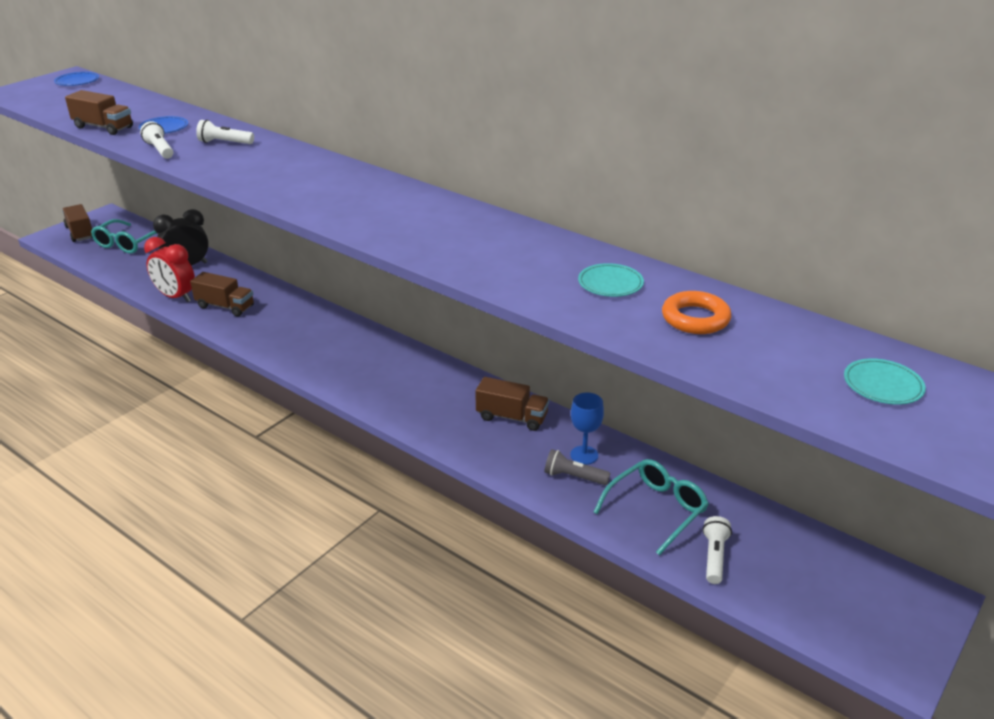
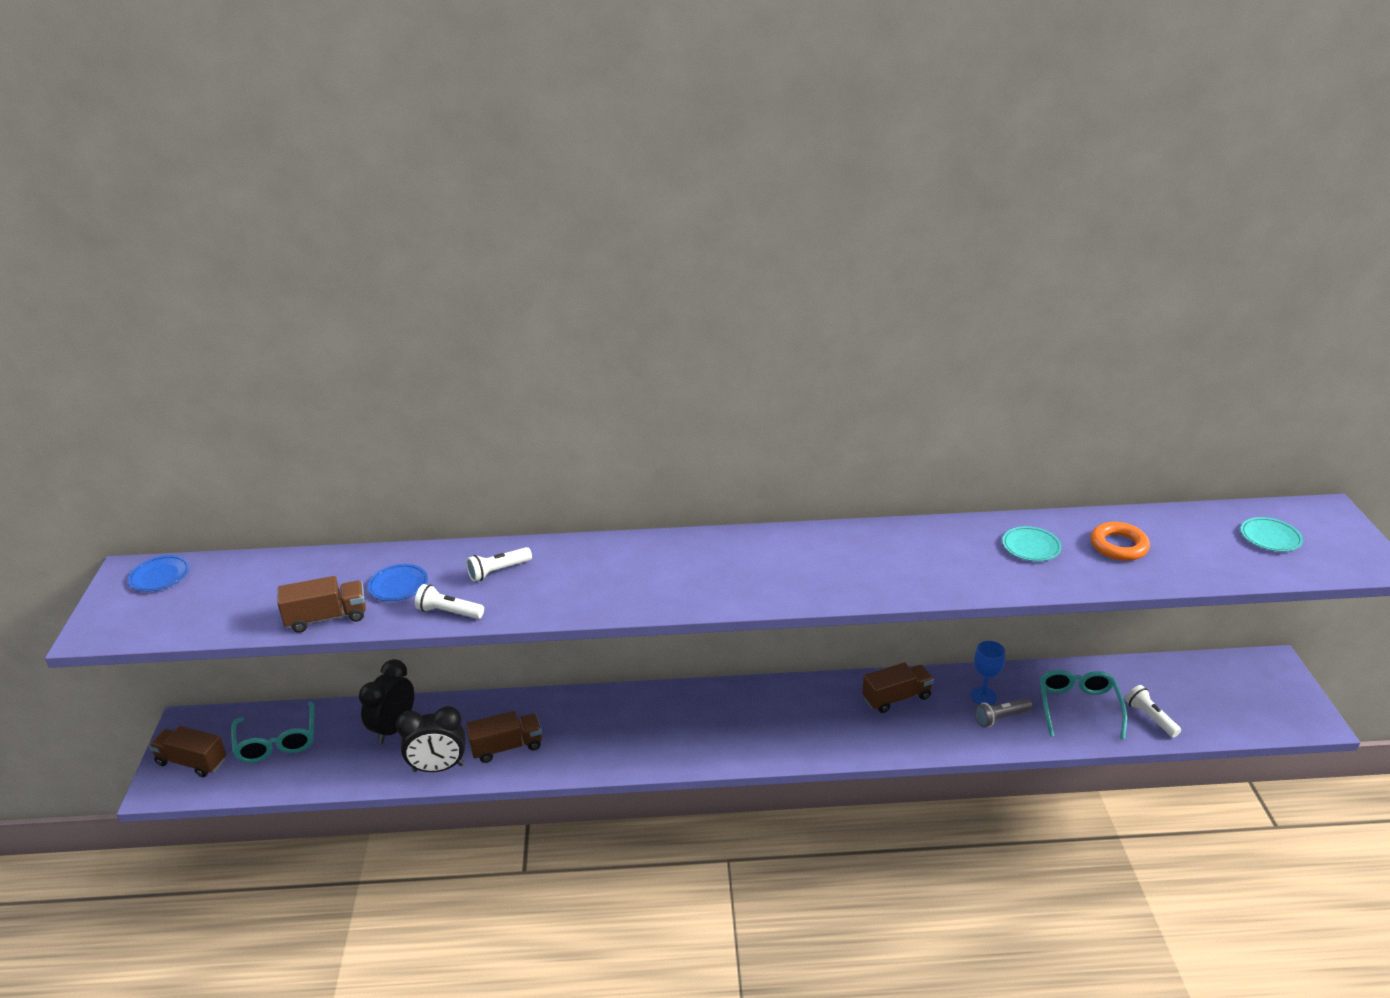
camera: 40 degrees left, 0 degrees up
red clock [144,237,195,303] -> black clock [396,706,465,772]

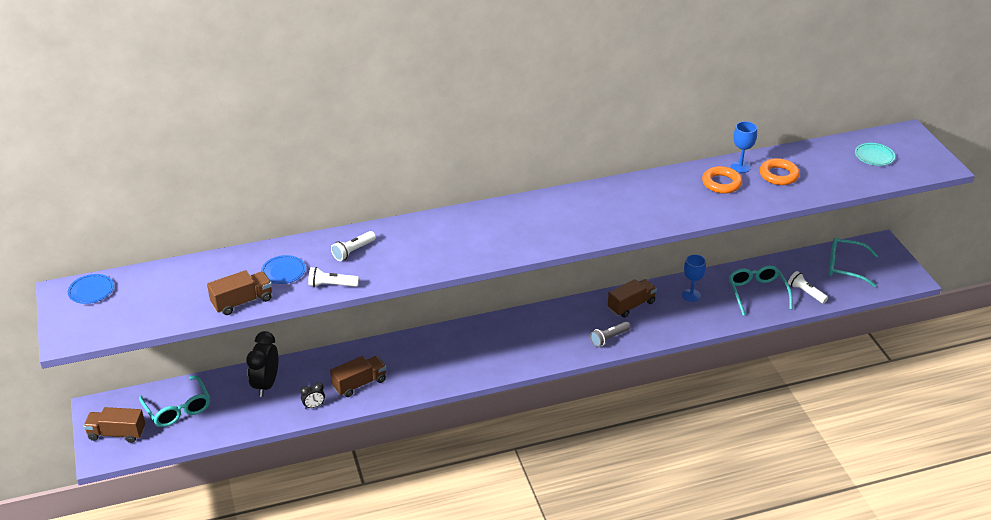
camera: 15 degrees left, 5 degrees up
black clock [396,706,465,772] -> black clock [300,382,325,409], size x0.50
grey flashlight [975,698,1033,727] -> grey flashlight moved to [590,321,630,347]
turquoise plate [1002,526,1062,561] -> orange ring [702,166,742,194]
none -> blue goblet [731,121,757,173]
none -> turquoise glasses [829,237,878,287]

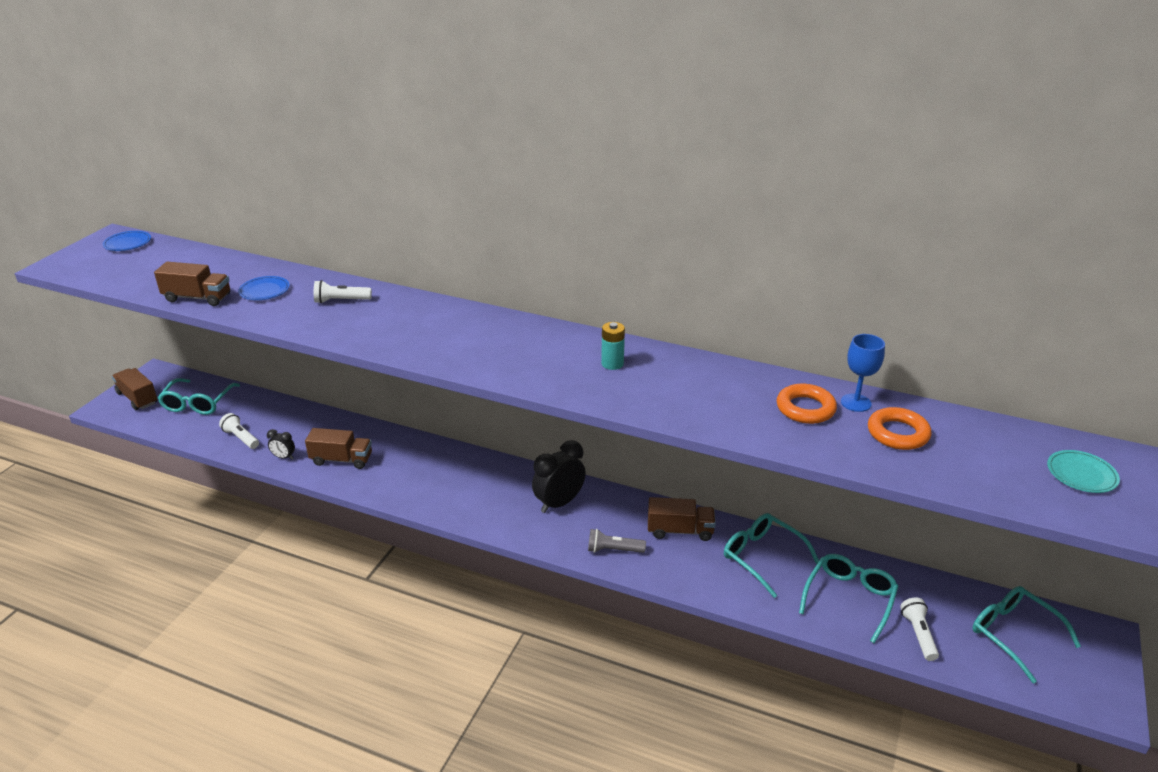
camera: 40 degrees right, 5 degrees down
black clock [246,331,278,397] -> black clock moved to [532,440,586,513]
white flashlight [308,267,359,287] -> white flashlight moved to [219,413,259,449]
blue goblet [682,254,706,302] -> turquoise glasses [724,513,819,598]
none -> turquoise battery [601,322,625,370]

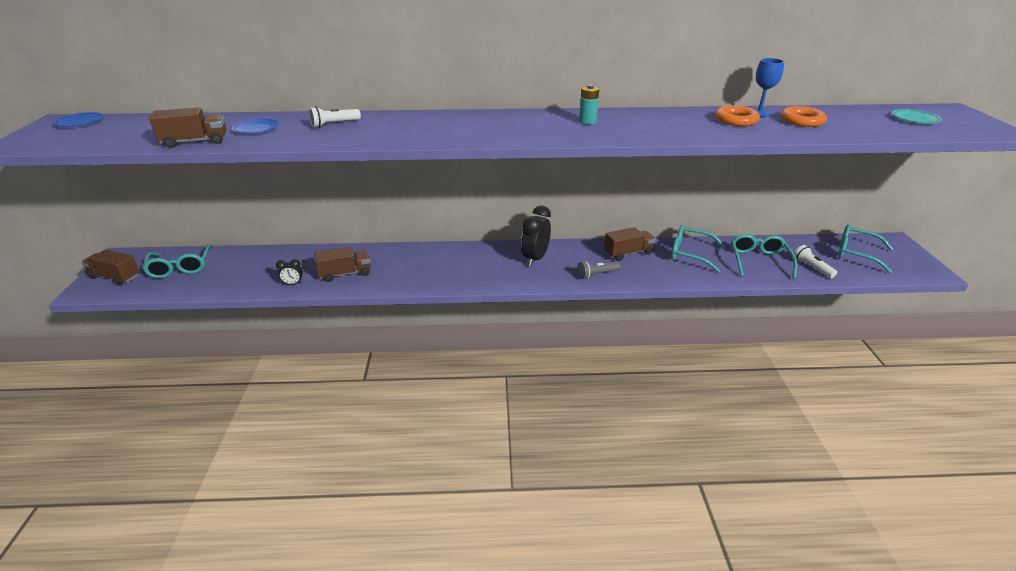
camera: 25 degrees left, 0 degrees up
white flashlight [219,413,259,449] -> none

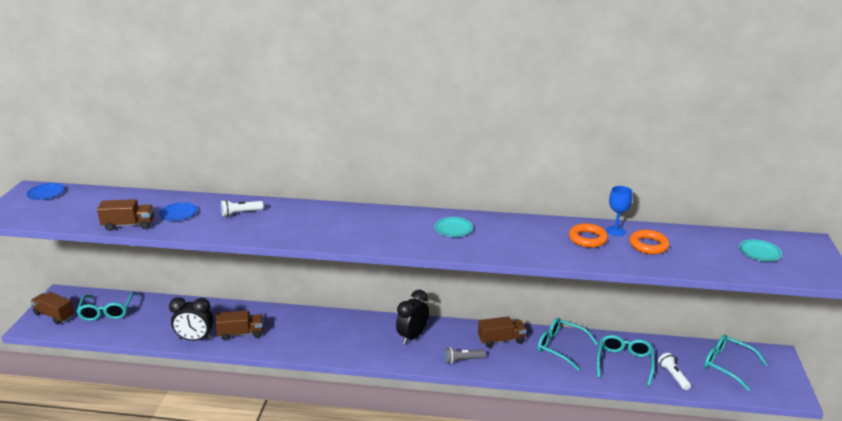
camera: 10 degrees right, 5 degrees down
black clock [276,259,303,285] -> black clock [169,297,214,341], size x2.00
turquoise battery [579,85,599,125] -> turquoise plate [435,217,473,237]

